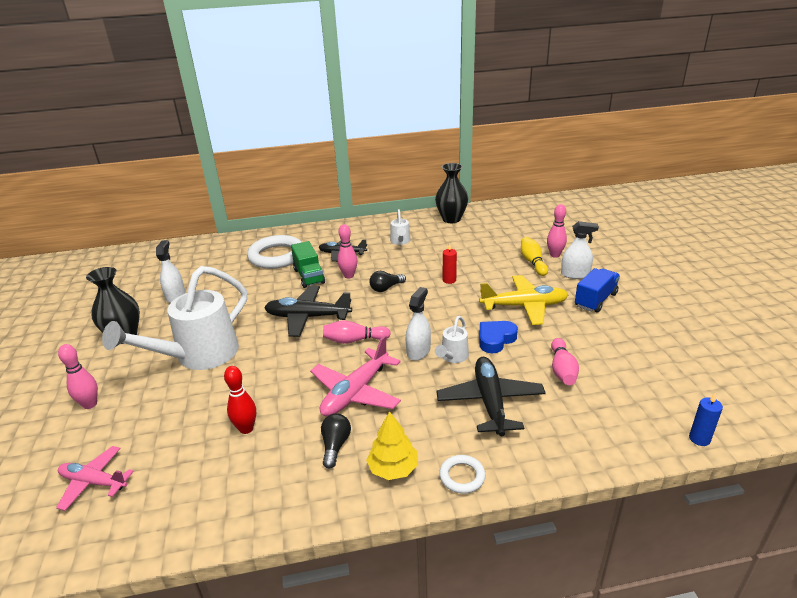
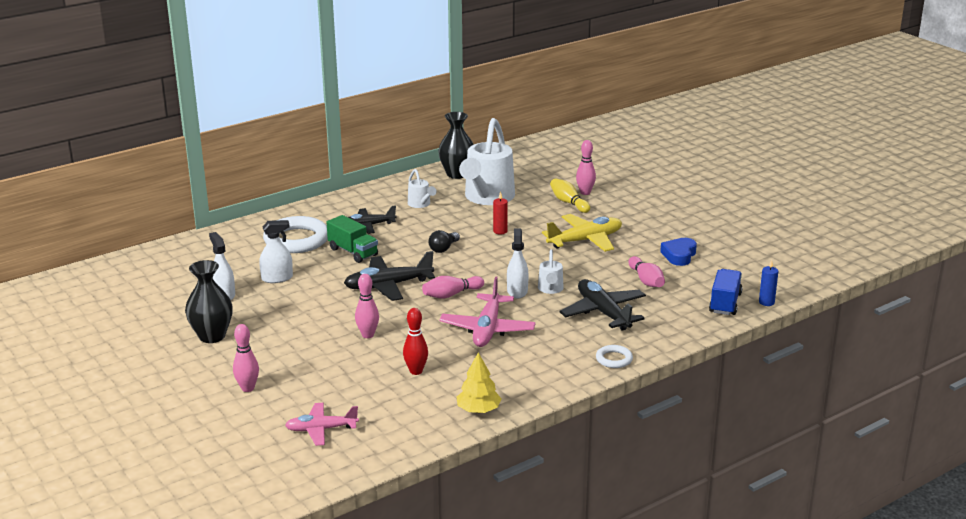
camera: 25 degrees left, 5 degrees down
white watering can [102,266,247,370] -> white watering can moved to [459,118,515,205]
black light bulb [321,413,351,469] -> none
pink bowling pin [338,224,357,278] -> pink bowling pin moved to [355,274,379,338]
yellow tree [366,411,418,480] -> yellow tree moved to [456,352,501,413]
blue heart [480,321,518,353] -> blue heart moved to [660,238,697,266]
white spray bottle [561,221,599,279] -> white spray bottle moved to [259,220,293,283]
blue truck [575,268,620,313] -> blue truck moved to [709,269,743,315]

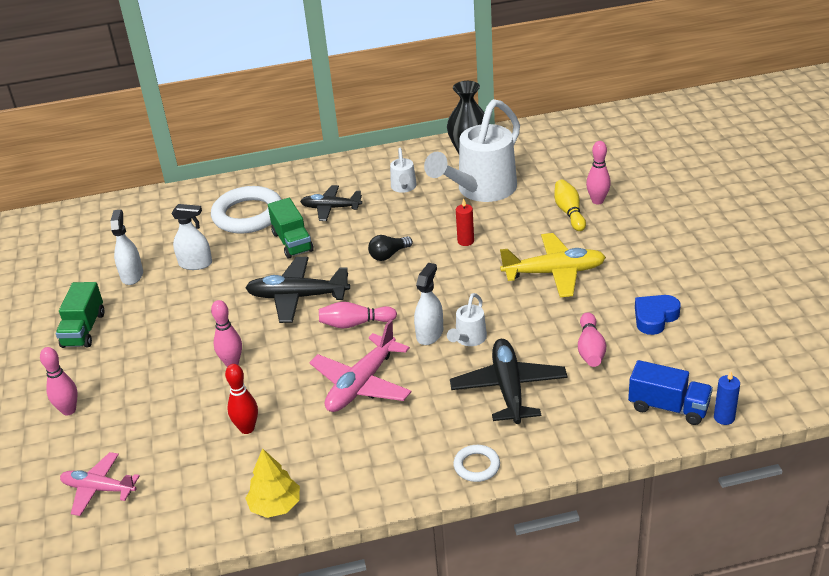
camera: 25 degrees right, 10 degrees up
black vase [185,260,233,343] -> green truck [56,282,104,348]
blue truck [709,269,743,315] -> blue truck turned 75 degrees clockwise [628,360,713,425]

